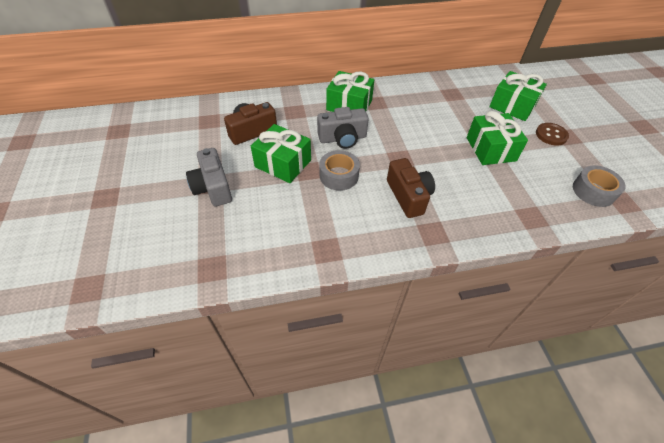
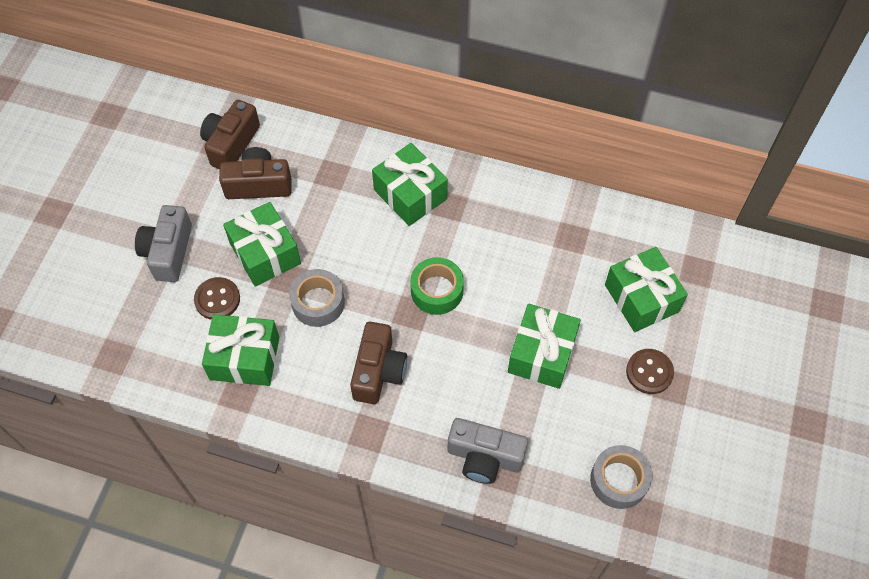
camera: 30 degrees right, 10 degrees up
grey camera [317,107,369,149] -> grey camera moved to [448,418,528,484]
none -> brown button [194,277,240,320]
none -> brown camera [200,100,260,169]
none -> green gift [202,314,279,386]
none -> green tape [410,257,464,315]

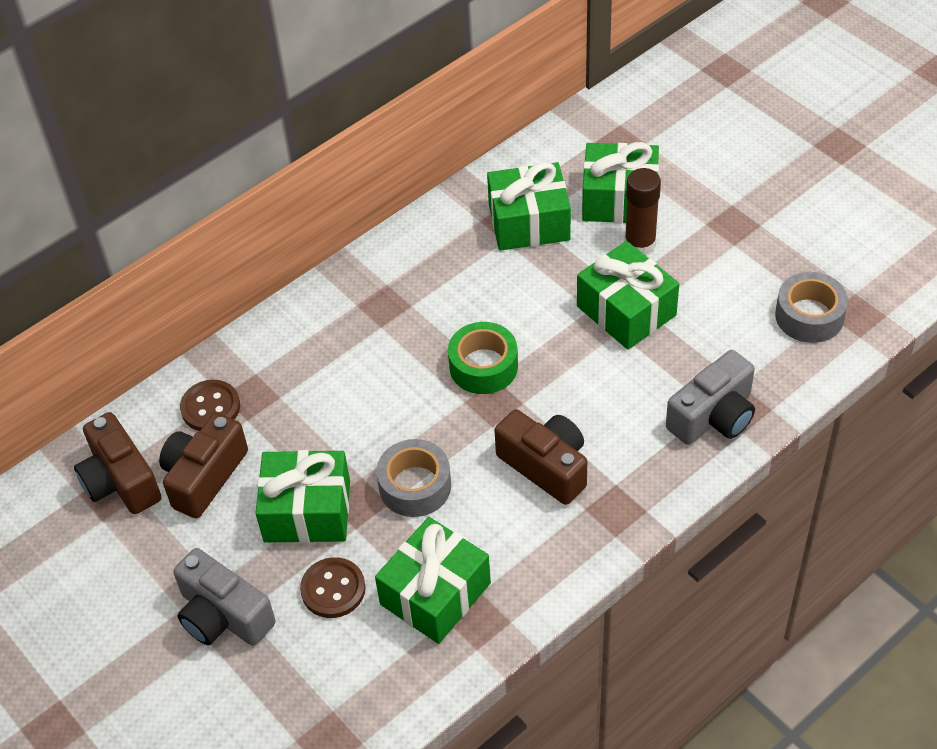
camera: 55 degrees left, 10 degrees down
green gift [372,143,448,226] -> green gift moved to [487,162,571,251]
brown button [626,349,674,394] -> brown button moved to [180,380,240,431]
none -> brown glue stick [624,168,661,255]

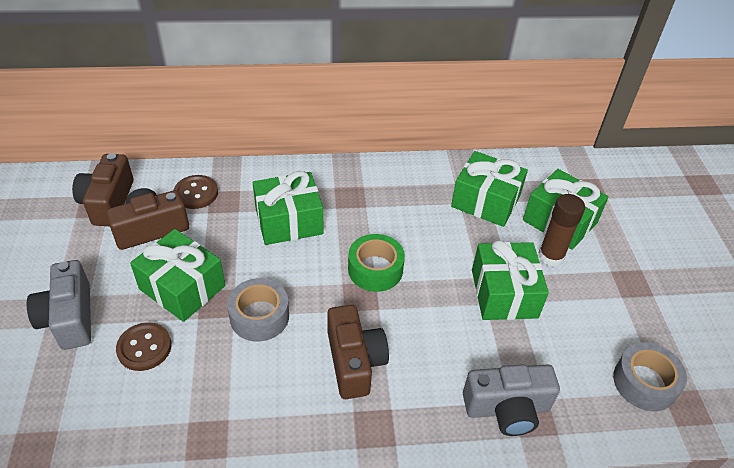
camera: 30 degrees right, 5 degrees down
green gift [375,517,491,644] -> green gift moved to [253,171,324,245]

